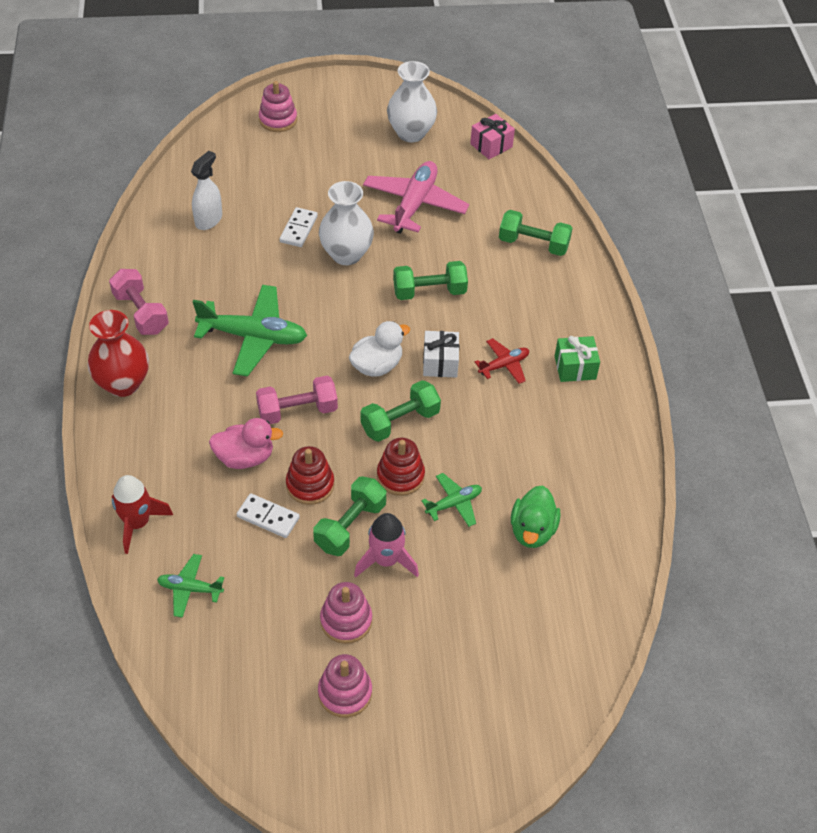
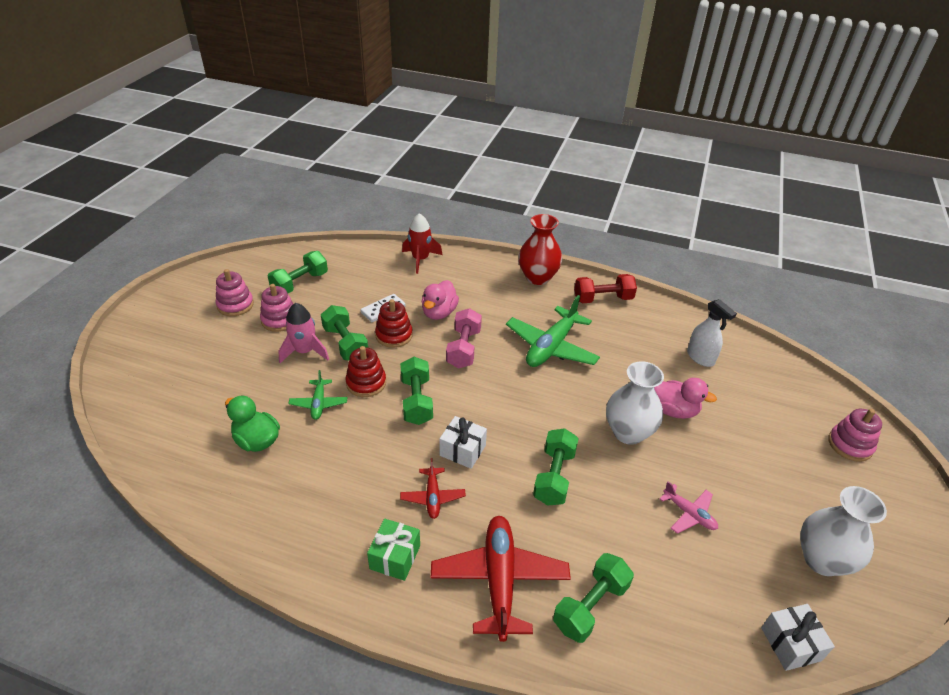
camera: 115 degrees right, 10 degrees down
pink dumbbell [109,269,169,335] -> red dumbbell [574,274,637,303]
green plane [157,554,224,618] -> none
white domino [280,207,318,247] -> pink duck [654,378,717,419]
white duck [349,321,410,377] -> none
pink plane [363,161,469,234] -> pink plane [659,481,718,534], size x0.52
pink gift [470,114,515,159] -> white gift [761,604,835,671]
none -> green dumbbell [268,251,328,293]
none -> red plane [431,516,571,642]

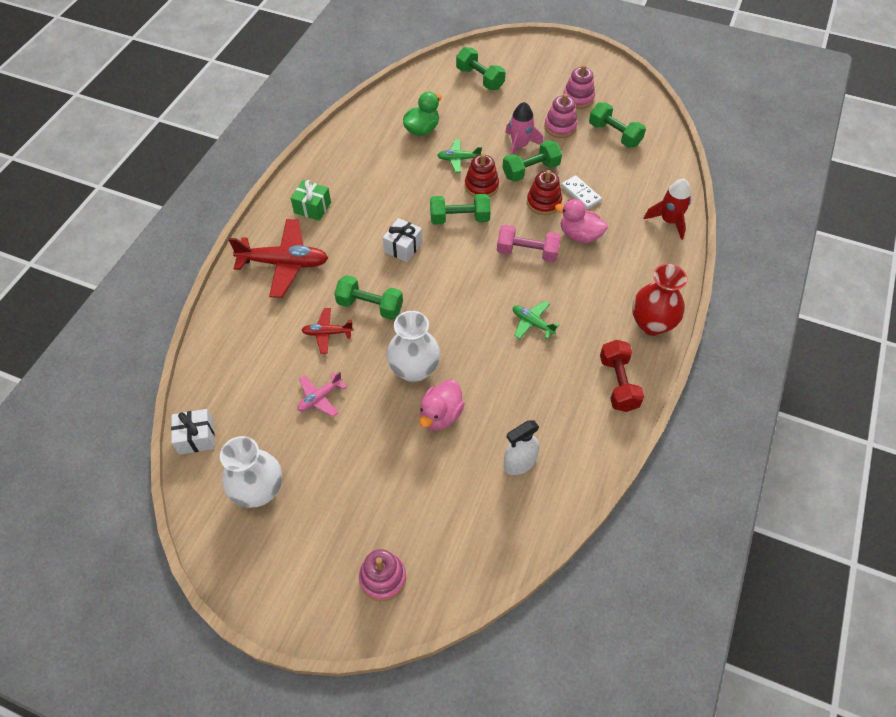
camera: 95 degrees right, 15 degrees up
red plane [400,458,466,519] -> red plane moved to [302,308,354,353]
green plane [506,295,600,367] -> green plane [513,301,560,339], size x0.52
green dumbbell [553,553,634,643] -> green dumbbell moved to [456,47,506,90]

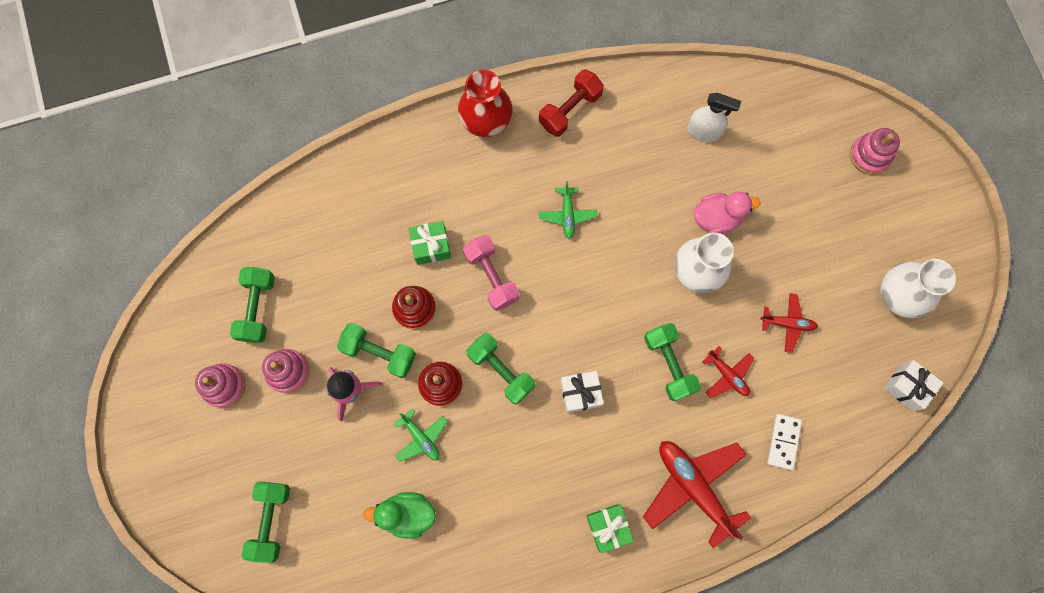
camera: 130 degrees left, 20 degrees up
pink plane [297,372,347,417] -> red plane [760,293,818,353]
pink duck [555,199,608,243] -> green gift [409,221,451,265]
white domino [561,175,602,209] -> white domino moved to [767,414,802,470]
red rocket [644,179,691,240] -> none

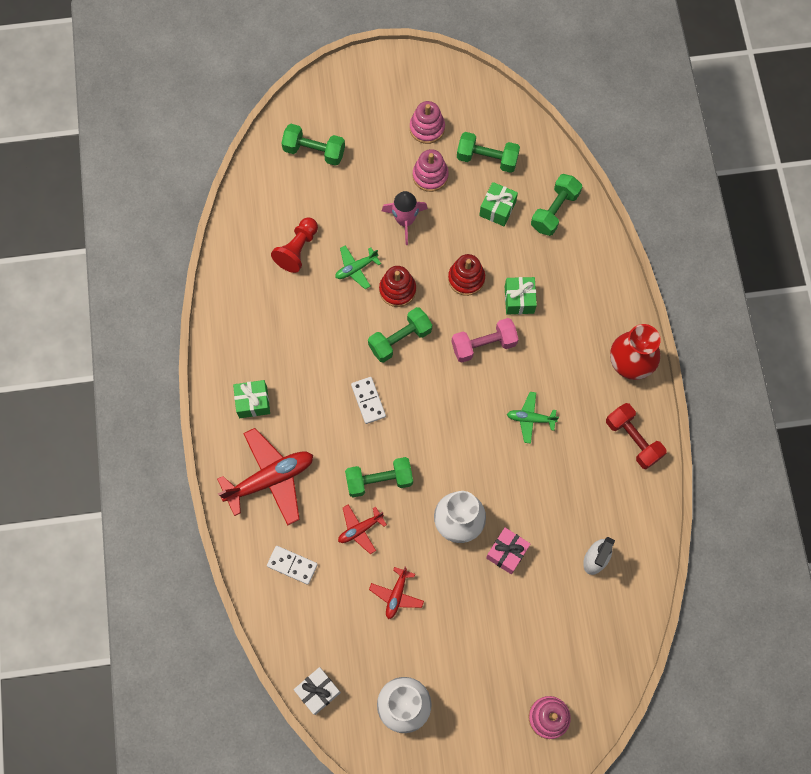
camera: 100 degrees right, 5 degrees down
green dumbbell [337,323,416,378] -> green dumbbell moved to [531,174,582,236]
green duck [363,492,436,539] -> red pawn [271,217,318,273]
white gift [560,371,604,413] -> white domino [351,377,386,424]
pink duck [694,192,761,234] -> pink gift [486,528,530,574]
none -> green gift [479,182,518,226]

